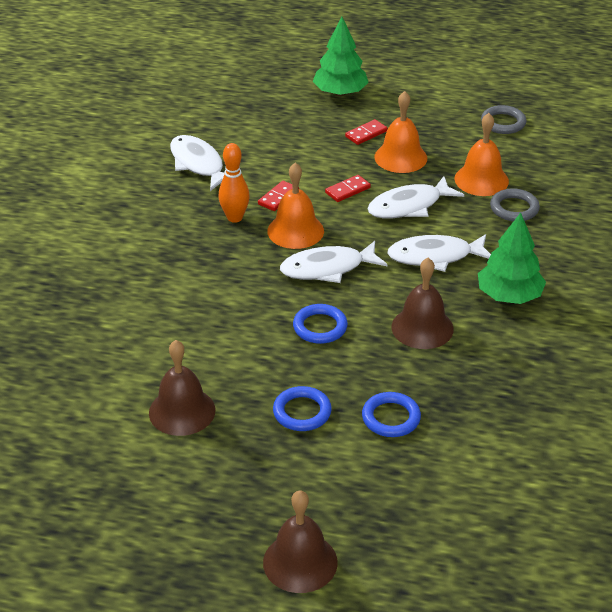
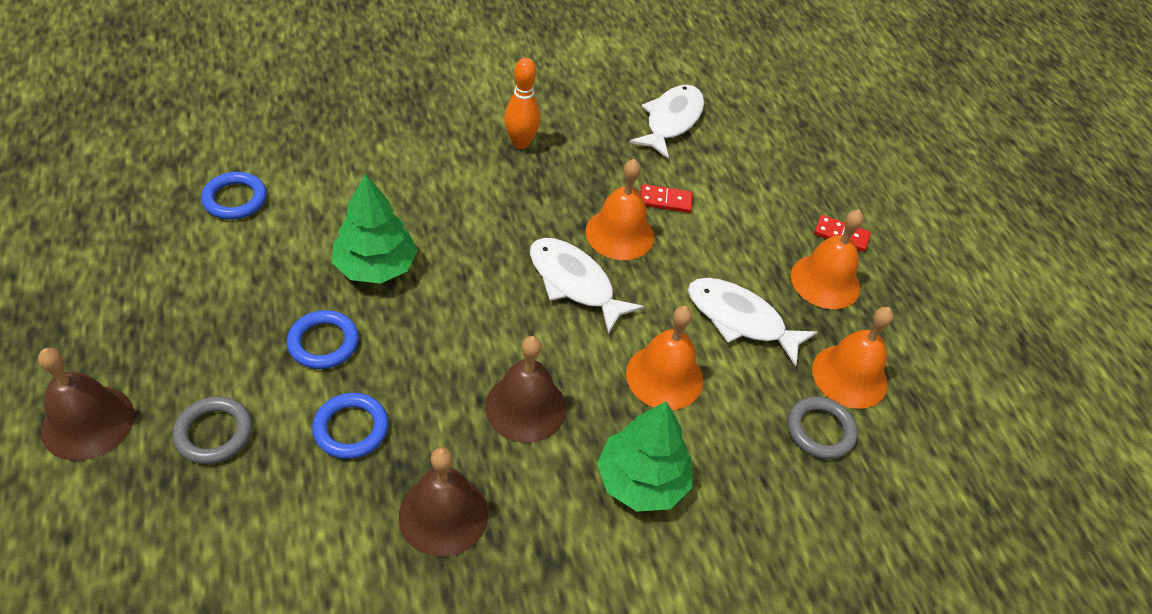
camera: 55 degrees right, 10 degrees up
brown bell [149,340,216,436] -> brown bell moved to [399,447,488,557]
orange bowling pin [219,143,250,223] -> orange bowling pin moved to [504,58,540,149]
blue ring [293,304,348,344] -> blue ring moved to [201,172,267,220]
green tree [312,17,369,96] -> green tree moved to [332,173,418,284]
red domino [325,175,371,202] -> none
white fish [387,234,491,272] -> orange bell [626,306,703,410]
grey ring [481,105,526,134] -> grey ring moved to [172,396,252,464]

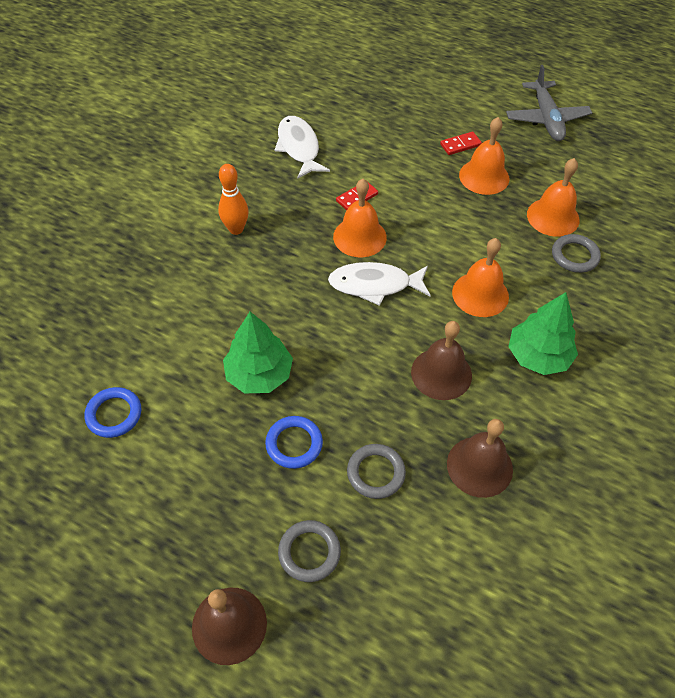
camera: 40 degrees left, 5 degrees up
blue ring [312,393,389,459] -> grey ring [347,444,406,499]
white fish [688,278,817,367] -> none
none -> grey plane [506,65,592,141]

